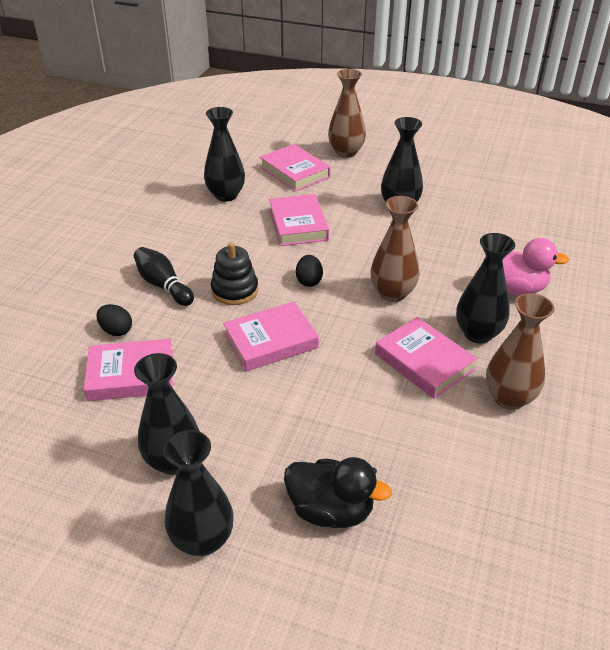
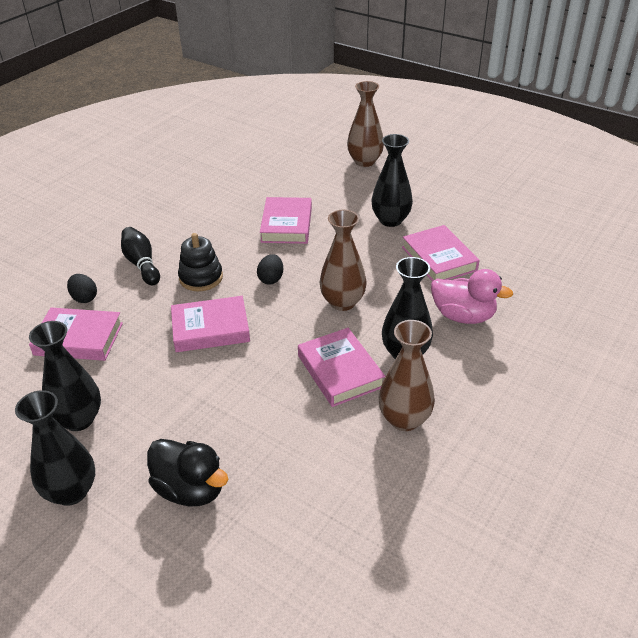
camera: 15 degrees right, 0 degrees up
black vase [204,107,245,202] -> none
pink book [260,144,330,192] -> pink book moved to [402,225,480,282]

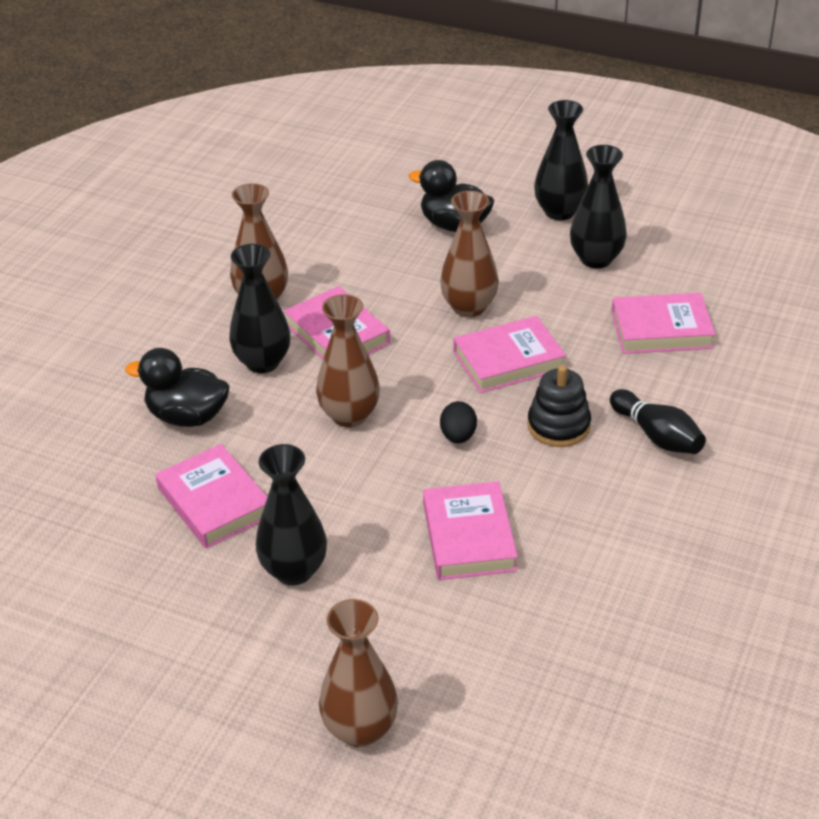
camera: 170 degrees right, 0 degrees up
black egg [67,274,97,303] -> none
pink duck [431,269,513,324] -> black duck [125,348,230,427]
none -> brown vase [440,191,499,317]

